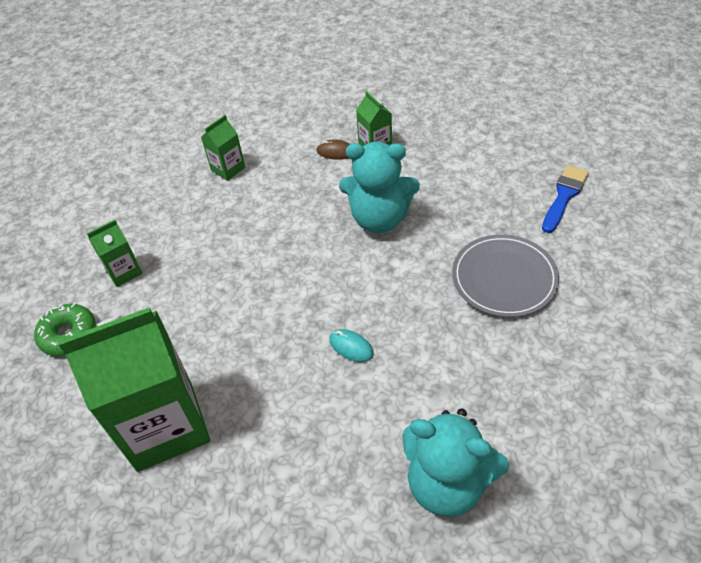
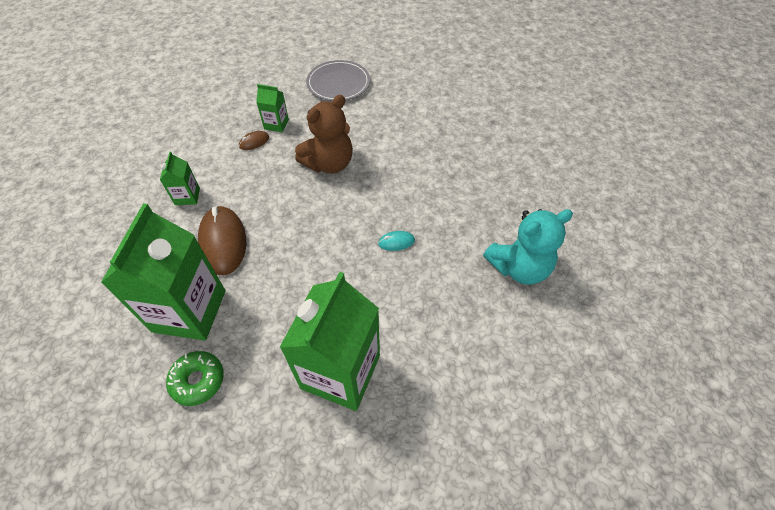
camera: 50 degrees left, 5 degrees up
green carton [87,220,142,287] -> green carton [101,203,226,341], size x2.23
turquoise teddy bear [339,142,420,233] -> brown teddy bear [295,95,353,173]
grey plate [452,234,559,317] -> grey plate moved to [306,60,370,101]
blue brush [542,165,589,233] -> none
none -> brown mouse [198,206,246,275]

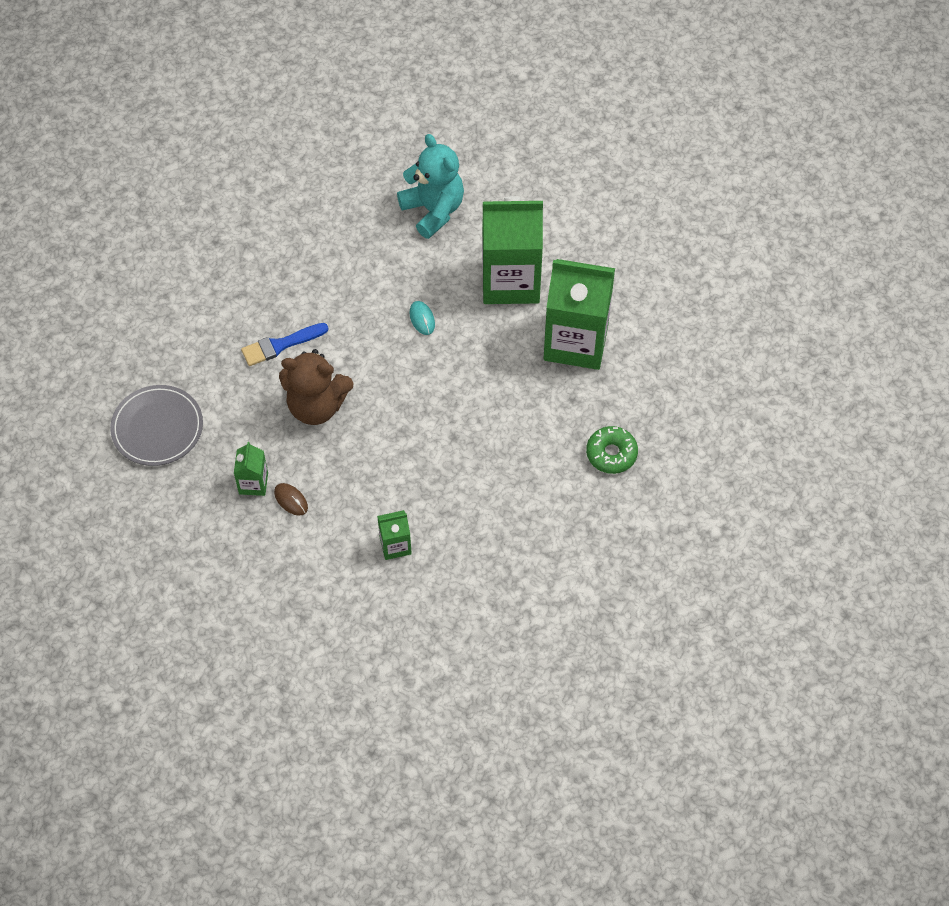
camera: 100 degrees left, 5 degrees up
green carton [101,203,226,341] -> green carton moved to [482,196,543,304]
brown mouse [198,206,246,275] -> none
brown teddy bear [295,95,353,173] -> brown teddy bear turned 150 degrees clockwise [279,349,353,425]
none -> blue brush [241,323,328,366]

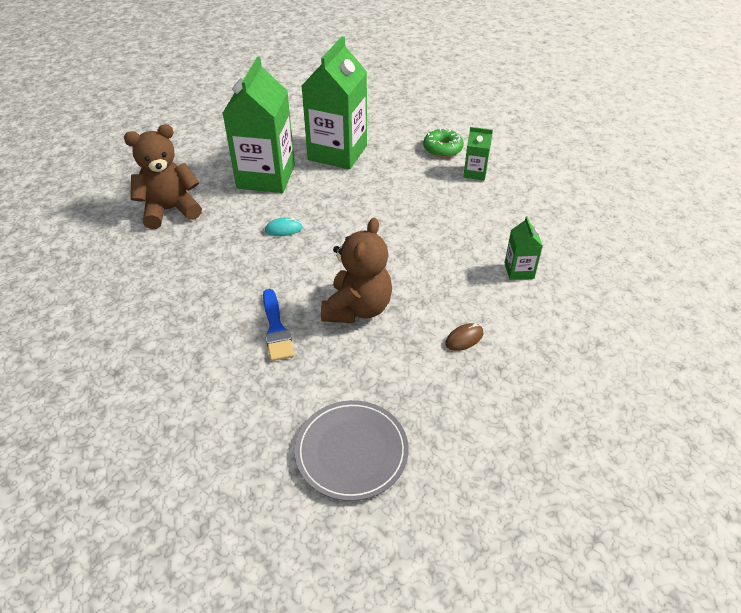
camera: 80 degrees left, 15 degrees down
green carton [234,442,268,496] -> green carton moved to [463,127,493,180]
turquoise teddy bear [397,134,464,239] -> brown teddy bear [124,124,202,229]

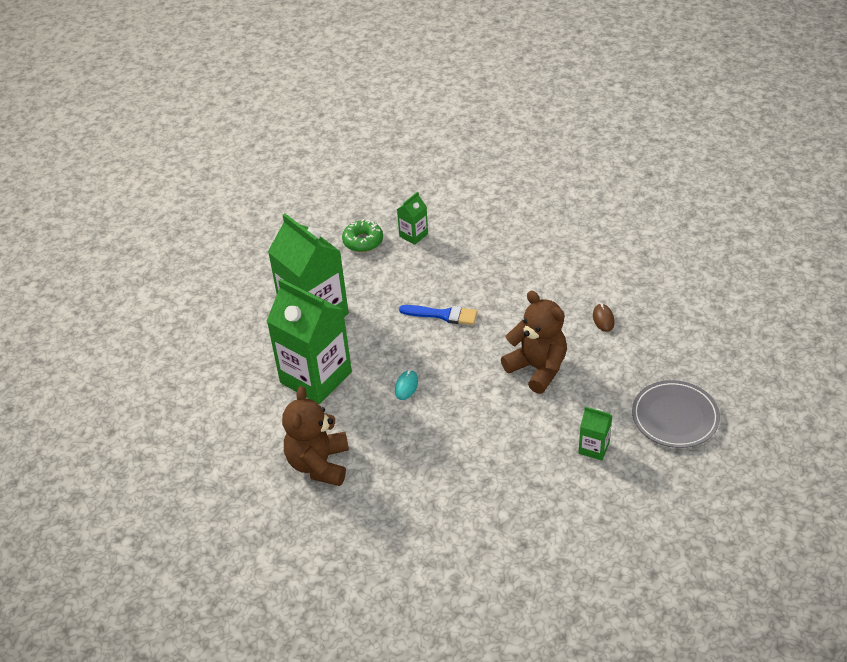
camera: 60 degrees left, 0 degrees up
blue brush [263,289,294,361] -> blue brush moved to [399,305,477,325]
green carton [504,216,543,280] -> green carton moved to [578,406,613,460]

